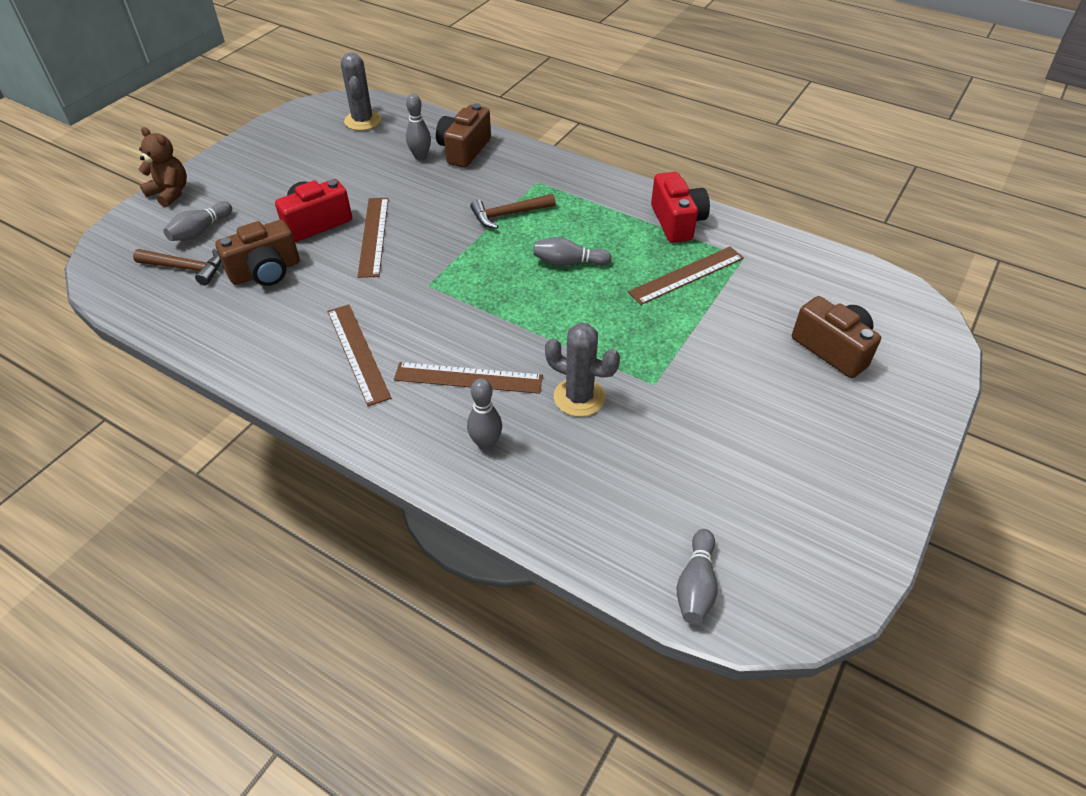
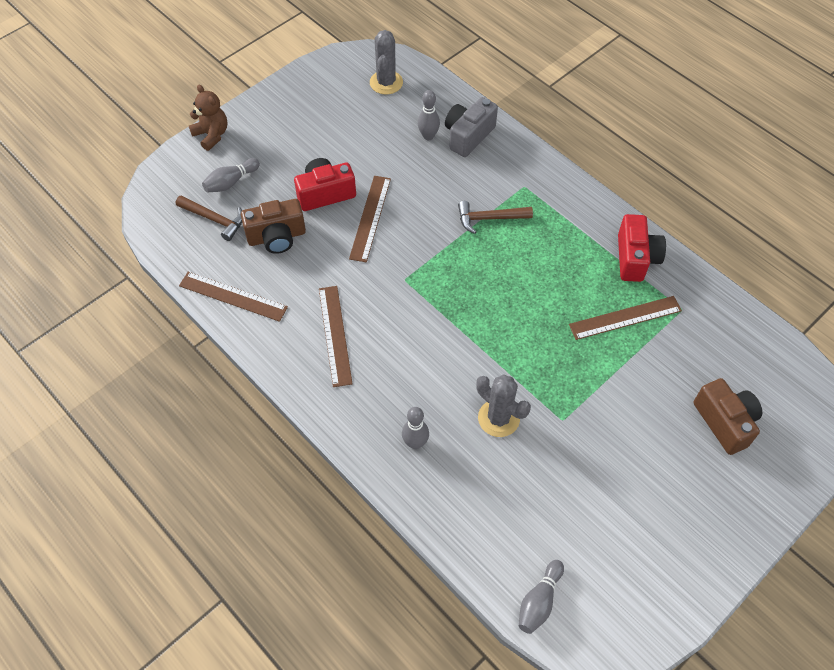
camera: 15 degrees right, 10 degrees up
brown ruler [394,362,543,394] -> brown ruler moved to [179,272,288,322]
brown camera [436,103,491,168] -> grey camera [445,97,498,157]
grey bowling pin [533,237,611,266] -> none

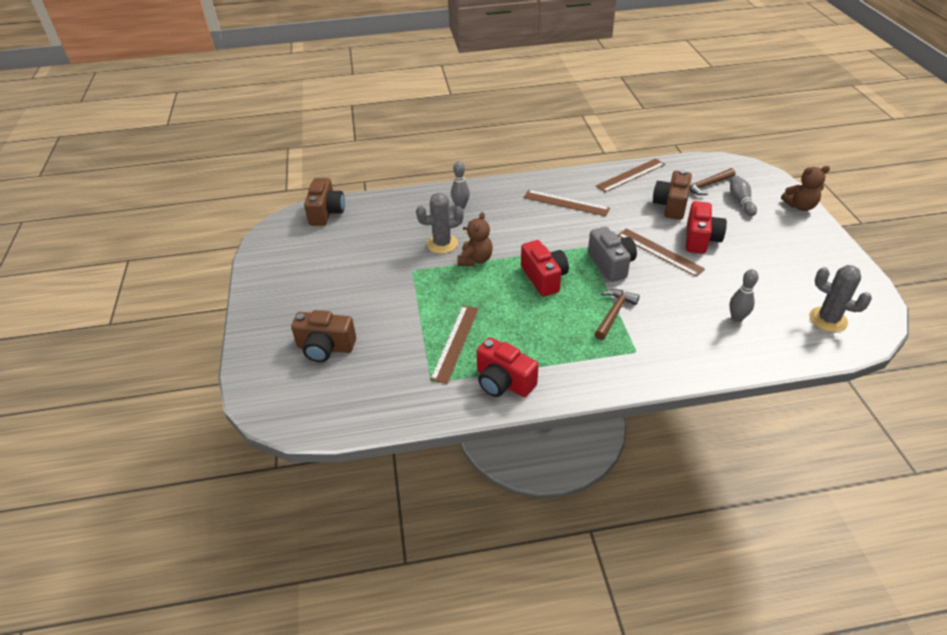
camera: 125 degrees right, 15 degrees down
grey camera [445,97,498,157] -> grey camera moved to [588,227,637,282]
grey bowling pin [519,560,564,634] -> brown camera [304,178,345,226]
none -> brown teddy bear [457,212,493,266]
none -> red camera [521,240,569,297]

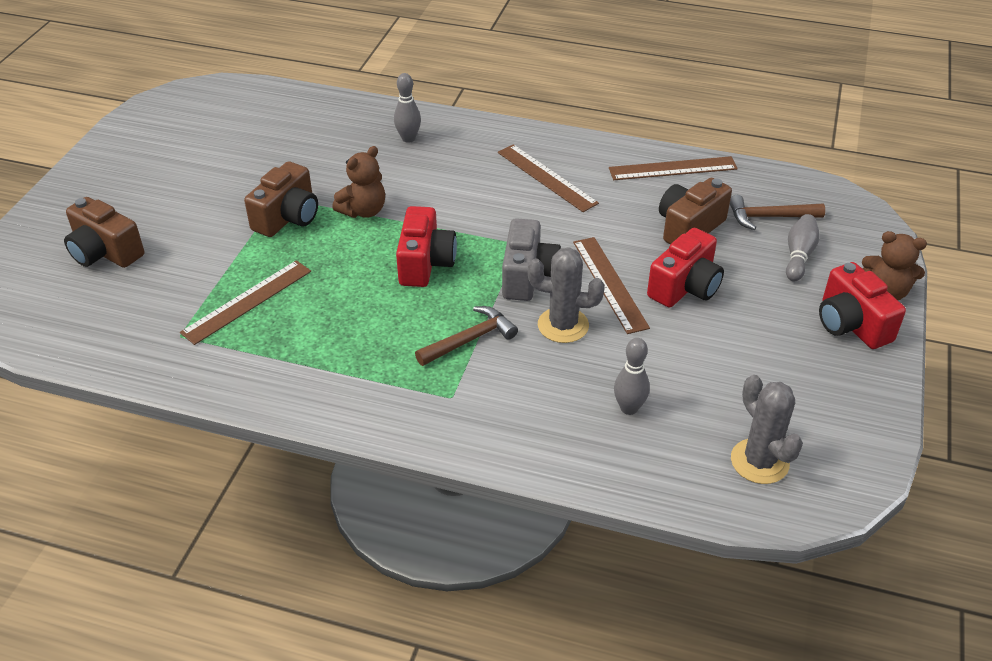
camera: 25 degrees right, 0 degrees up
brown camera [304,178,345,226] -> brown camera moved to [244,161,318,237]
grey cactus [416,193,464,254] -> grey cactus moved to [528,247,605,343]
red camera [477,337,539,397] -> red camera moved to [819,262,906,349]

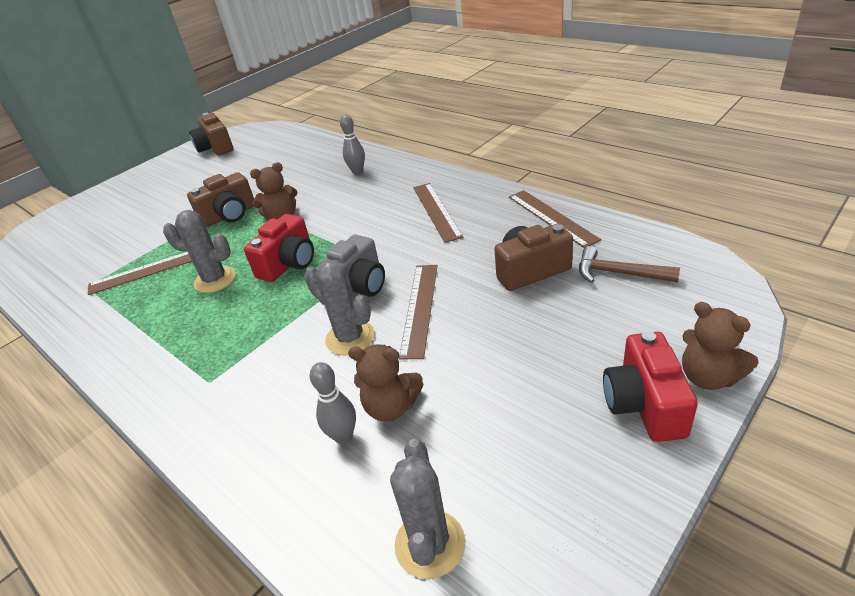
camera: 30 degrees right, 5 degrees down
brown camera [64,197,144,268] -> brown camera moved to [189,113,233,156]
brown hammer [415,306,518,366] -> none
brown ruler [609,156,738,180] -> brown ruler turned 45 degrees clockwise [509,190,601,248]
red camera [647,228,724,308] -> none
grey bowling pin [786,214,820,281] -> none
none -> grey cactus [163,210,236,293]
none -> brown teddy bear [348,344,424,422]

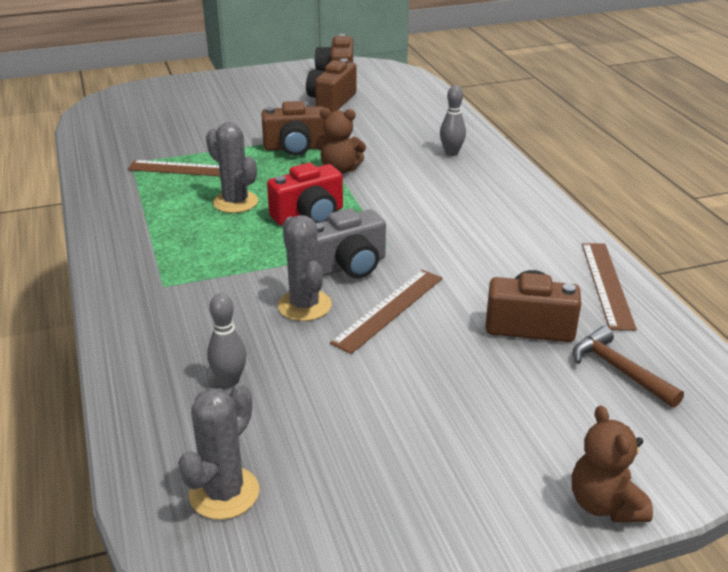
camera: 25 degrees right, 5 degrees down
brown teddy bear [348,344,424,422] -> none
brown ruler [413,183,464,243] -> none
red camera [603,331,698,442] -> none
none -> brown camera [306,59,357,112]

